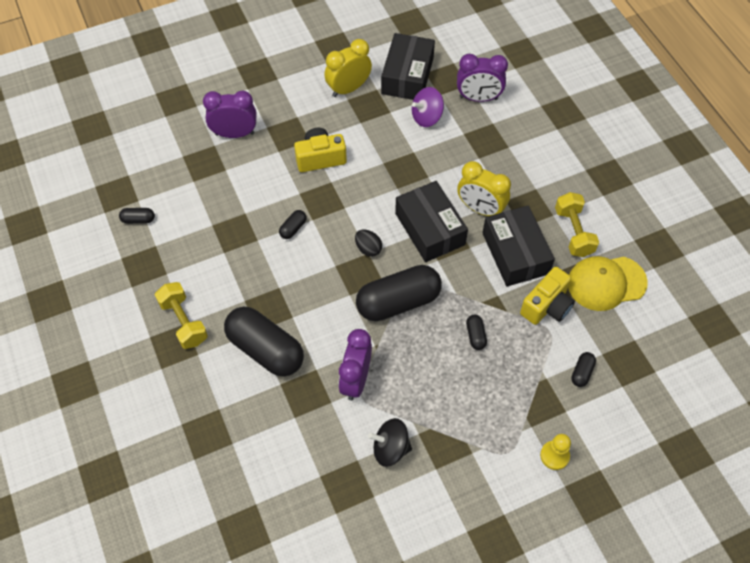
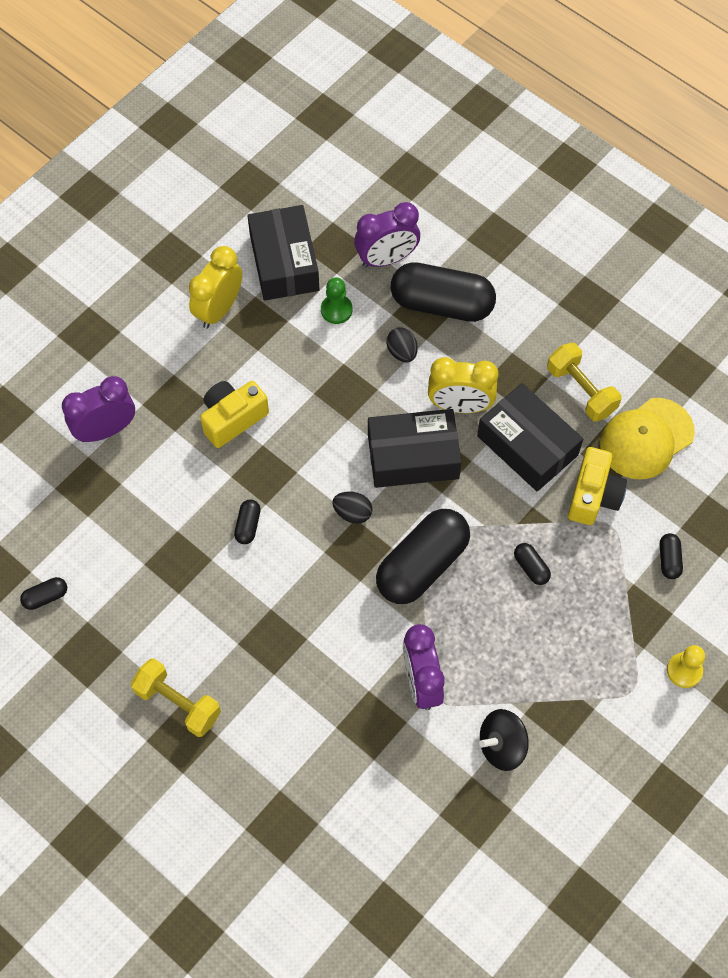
camera: 25 degrees left, 5 degrees up
black capsule [224,306,304,376] -> black capsule moved to [391,262,496,322]
black box [395,181,468,262] -> black box turned 45 degrees counterclockwise [368,409,462,488]
purple spinning top [412,87,444,127] -> green pawn [321,277,352,324]
none -> black egg [387,327,418,362]

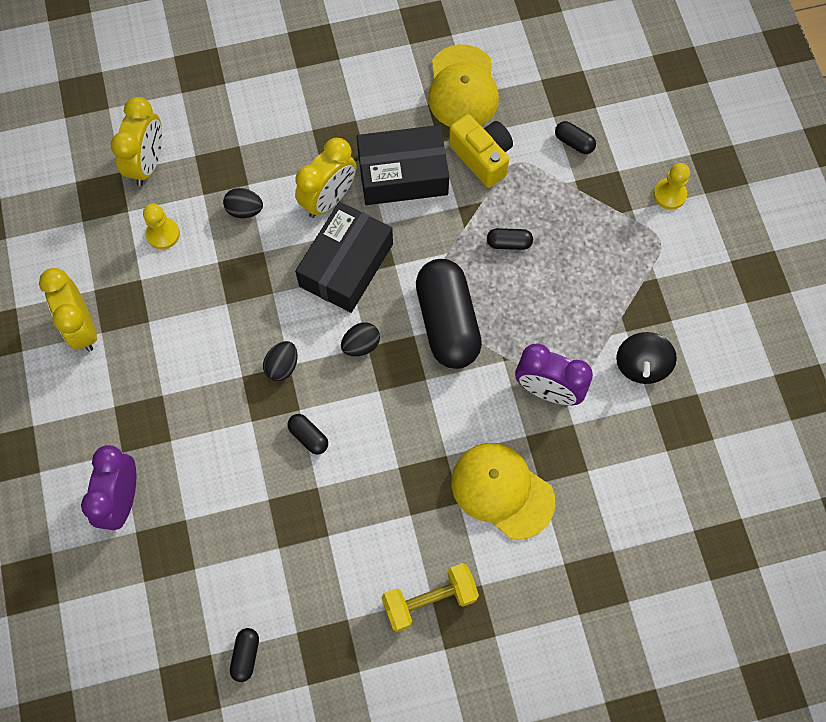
camera: 55 degrees left, 5 degrees up
yellow camera [200,381,269,448] -> none
black box [247,205,319,301] -> none
green pawn [321,277,352,324] -> yellow pawn [143,204,180,249]
purple clock [354,202,420,268] -> yellow clock [111,97,162,186]
black capsule [391,262,496,322] -> none
yellow dumbbell [547,342,621,421] -> none
none -> black egg [263,341,298,381]
none -> yellow cap [451,443,555,540]

